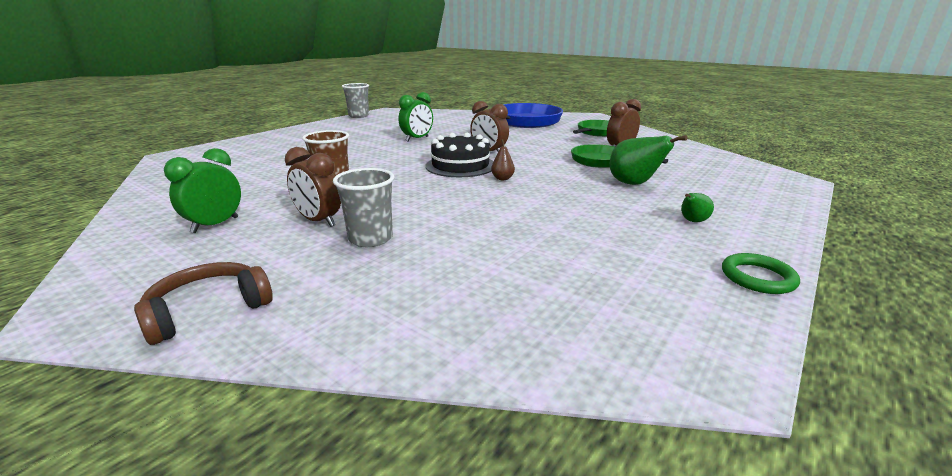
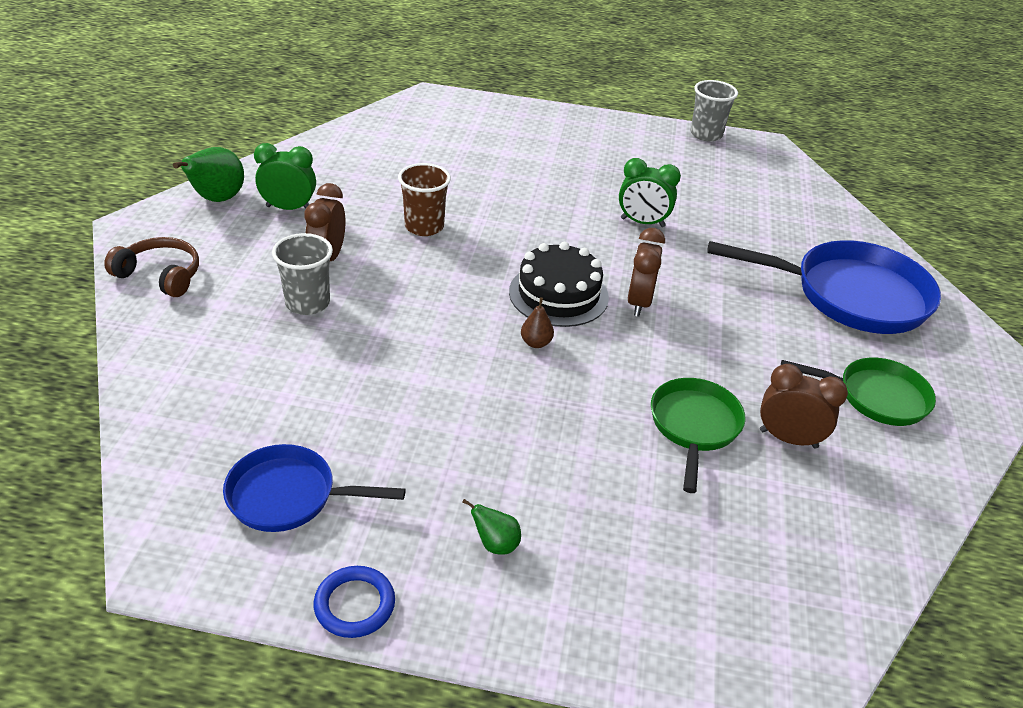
camera: 60 degrees right, 15 degrees up
green pear [610,135,688,185] -> green pear moved to [173,147,244,202]
green ring [722,253,800,294] -> blue ring [314,566,395,638]
none -> blue pan [223,444,406,532]

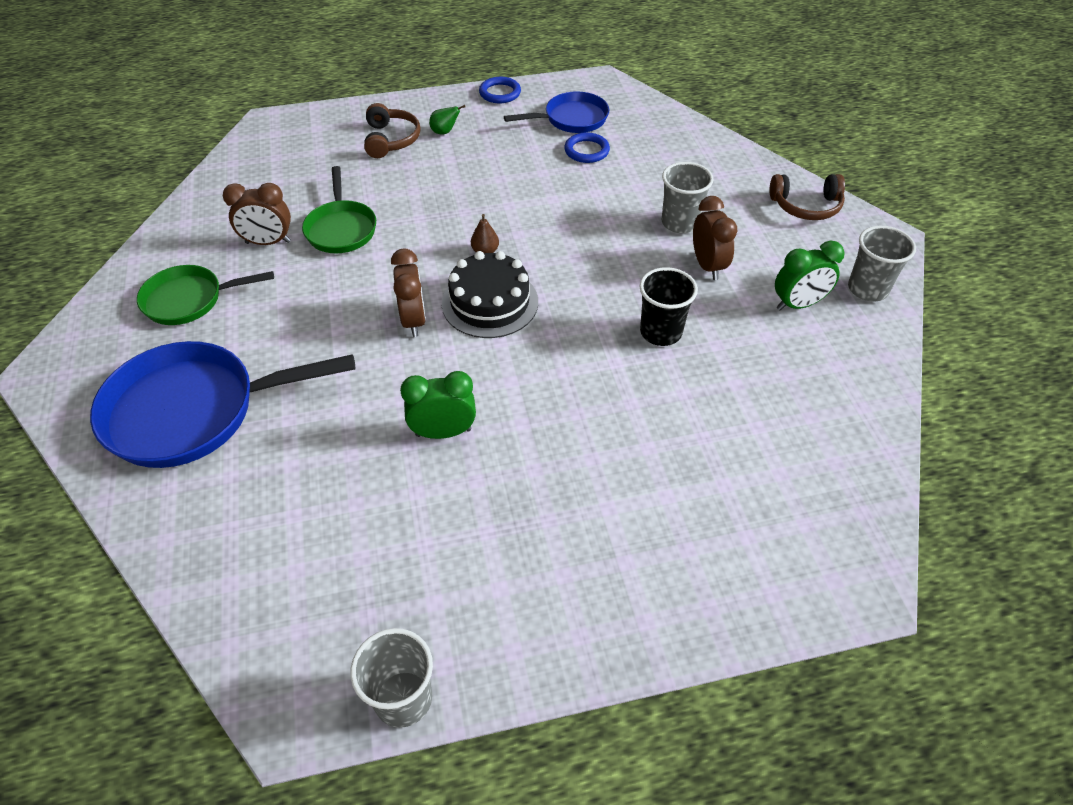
camera: 160 degrees right, 10 degrees up
green pear [173,147,244,202] -> grey cup [848,226,916,301]
brown cup [398,163,451,236] -> black cup [639,267,698,346]
none -> brown headphones [364,103,421,158]
none -> blue ring [564,132,610,163]

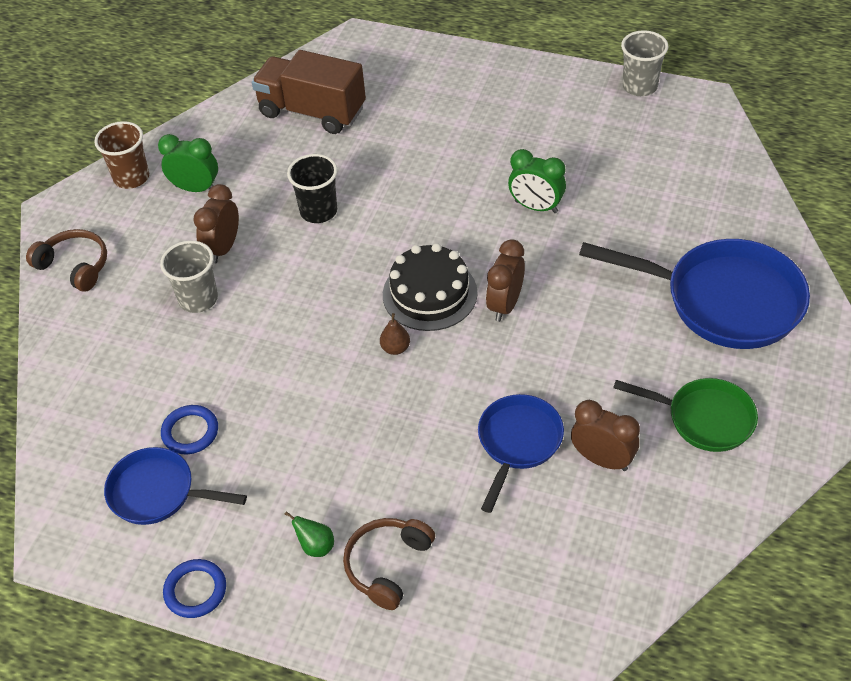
camera: 145 degrees left, 0 degrees up
green pan [302,166,376,253] -> blue pan [478,394,564,513]
grey cup [848,226,916,301] -> brown cup [94,121,149,189]
none -> brown truck [252,50,366,134]

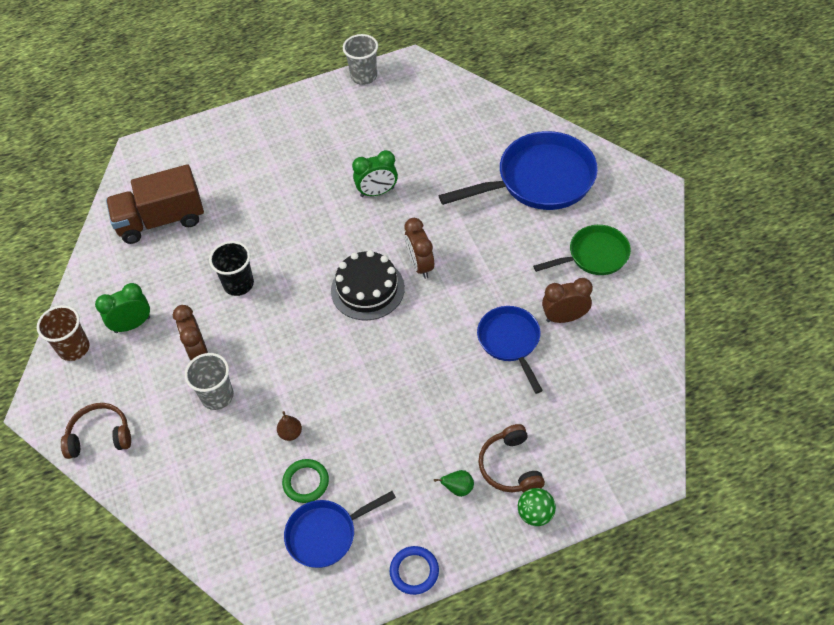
camera: 40 degrees left, 5 degrees up
blue ring [161,405,218,454] -> green ring [282,459,329,503]
brown pear [380,313,410,355] -> brown pear moved to [277,411,302,441]
none -> green ball [518,488,556,526]

